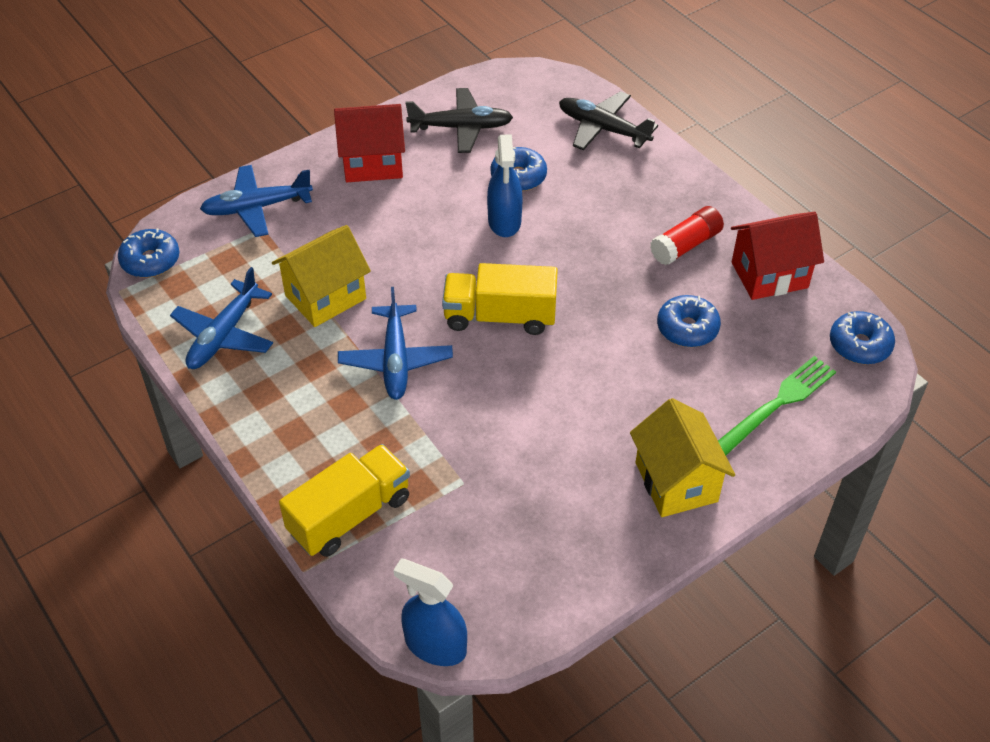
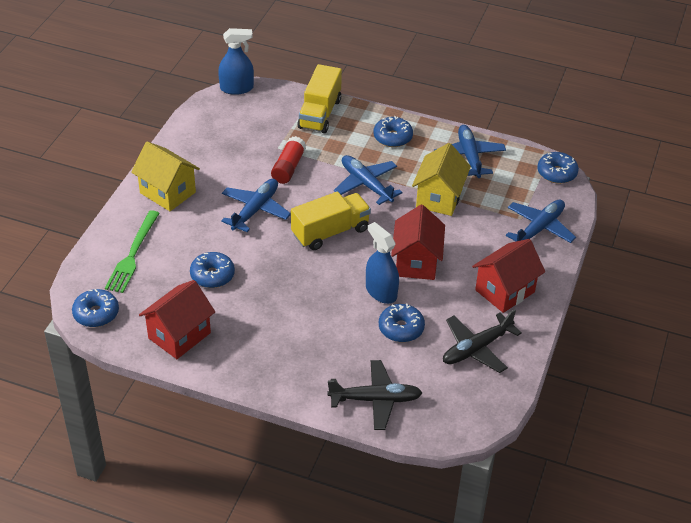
camera: 145 degrees right, 5 degrees down
red glue stick [650,206,724,265] -> red glue stick moved to [271,136,306,184]
none -> blue plane [221,179,291,232]
none -> blue donut [373,116,413,147]
none -> red house [391,205,445,280]

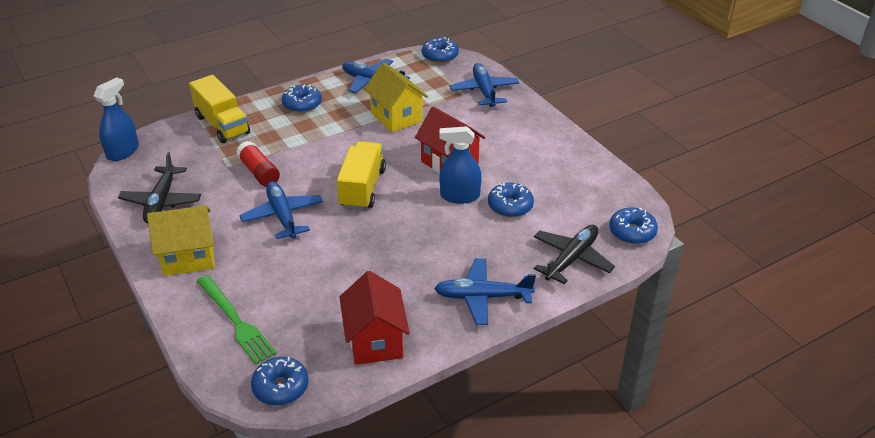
camera: 50 degrees left, 5 degrees down
blue donut [190,252,235,288] -> blue donut moved to [609,207,658,244]
blue plane [334,155,402,205] -> blue plane moved to [434,258,536,325]
black plane [443,309,522,373] -> black plane moved to [118,152,201,223]
red house [472,239,545,313] -> none

